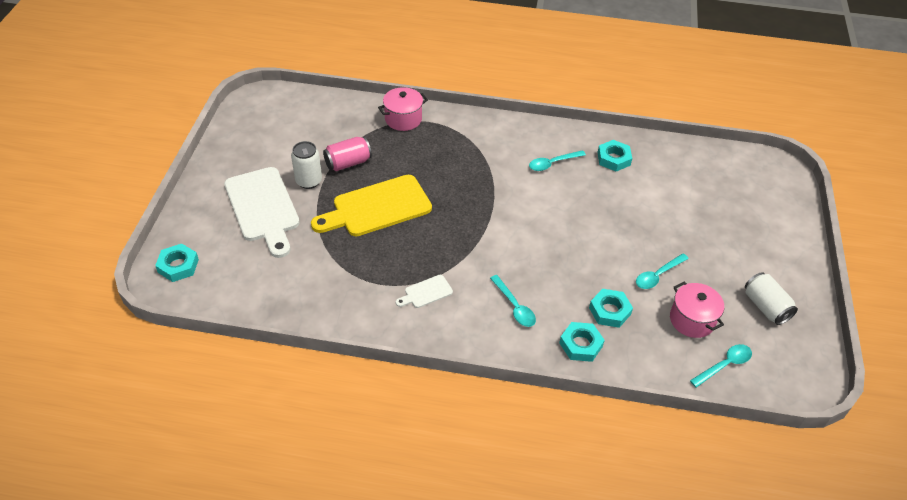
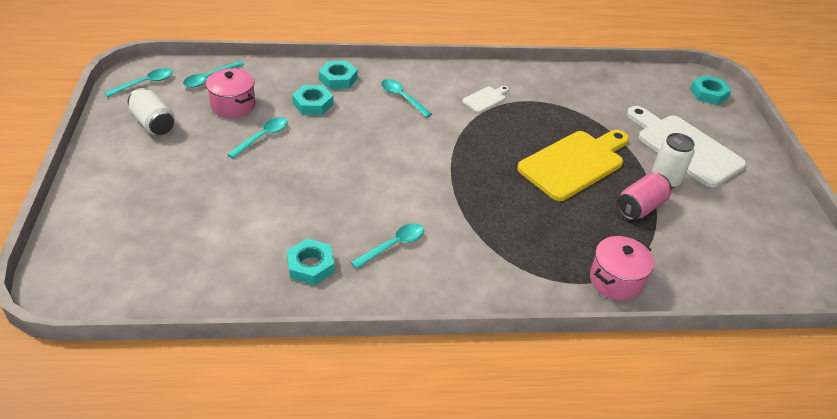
camera: 165 degrees right, 5 degrees down
none -> turquoise spoon [104,68,173,97]

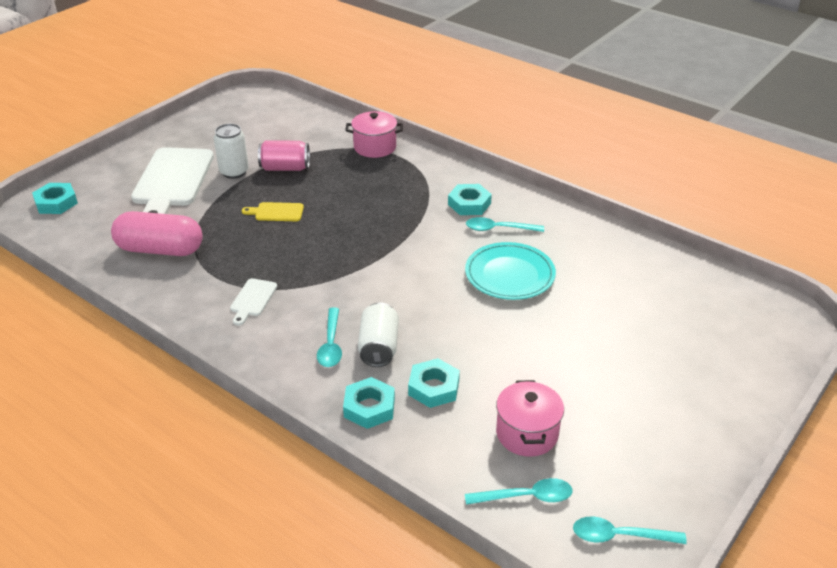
camera: 135 degrees left, 5 degrees down
white can [128,88,175,135] -> white can moved to [358,302,399,367]
turquoise spoon [227,117,288,158] -> none
turquoise nut [287,239,335,285] -> turquoise nut moved to [448,184,492,215]
white cutting board [462,86,509,113] -> white cutting board turned 75 degrees counterclockwise [230,278,277,326]
yellow cutting board [517,130,629,201] -> yellow cutting board [242,202,304,221], size x0.45
none -> pink capsule [111,211,203,256]
none -> turquoise plate [465,242,556,300]

